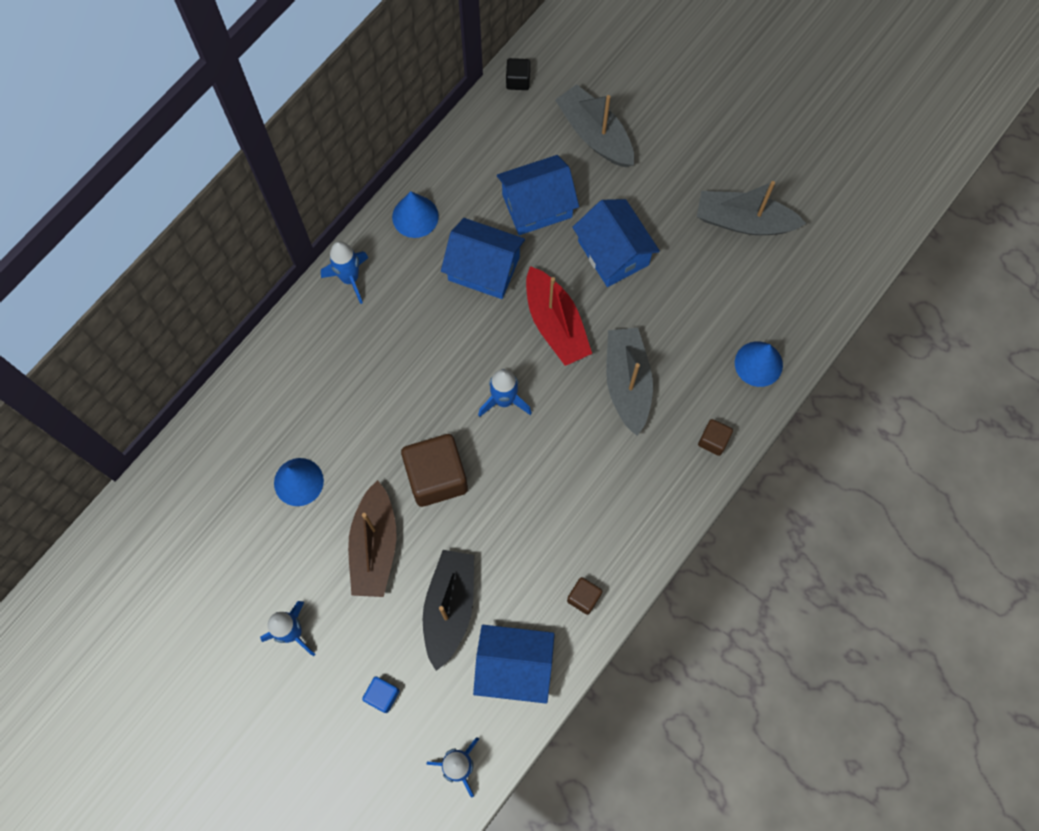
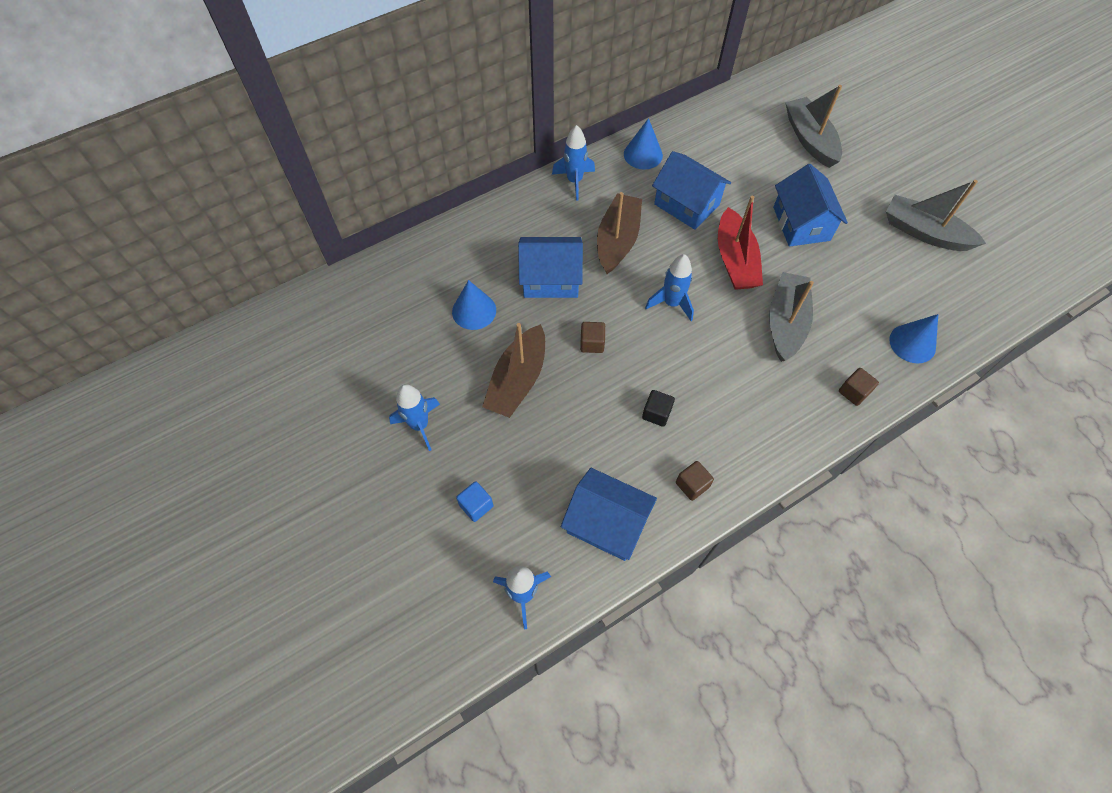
camera: 20 degrees right, 10 degrees down
brown cube [401,434,468,507] -> brown cube [580,322,605,353], size x0.48
black boat [423,550,474,671] -> none
blue house [497,155,579,235] -> blue house moved to [518,237,583,298]
black cube [506,58,530,90] -> black cube moved to [642,390,675,427]
none -> brown boat [597,192,642,274]

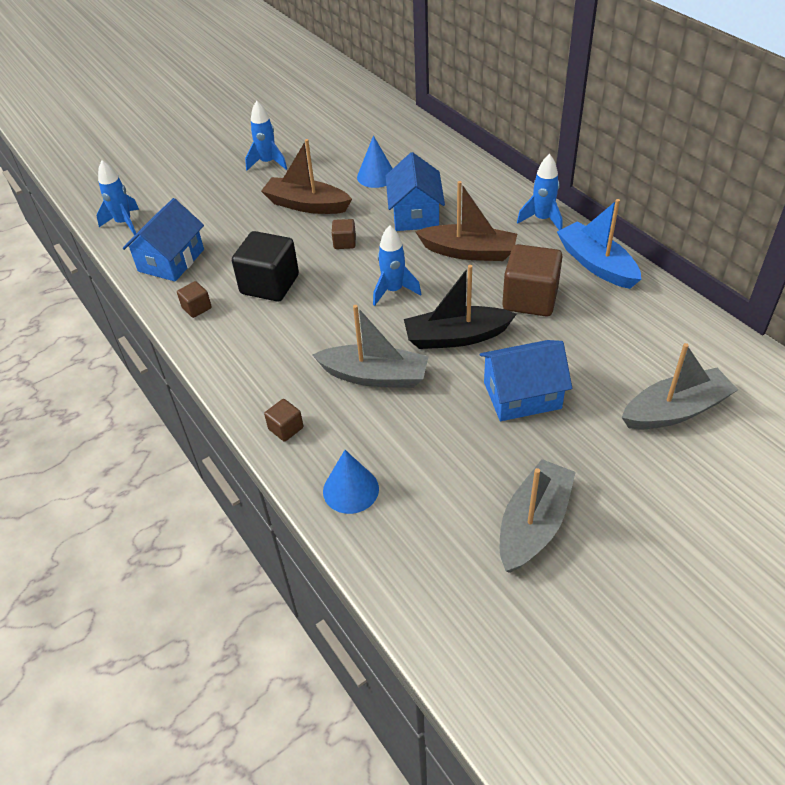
camera: 90 degrees right, 15 degrees down
blue cube [456,481,493,522] -> none
blue cone [624,118,663,169] -> blue boat [557,199,641,289]
black cube [642,390,675,427] -> black cube [232,231,299,302], size x2.07
blue house [652,151,731,230] -> brown cube [502,244,563,316]
red boat [718,196,763,290] -> black boat [404,265,517,349]

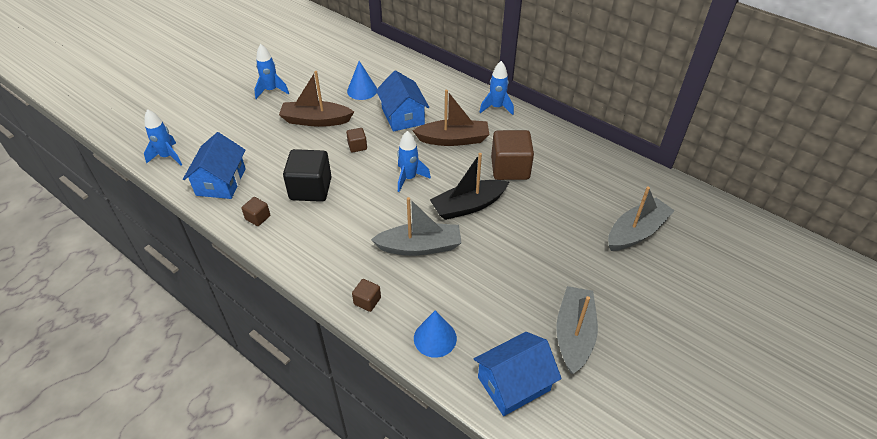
camera: 20 degrees left, 0 degrees up
blue house [480,340,572,421] -> blue house moved to [474,332,562,416]
blue boat [557,199,641,289] -> none

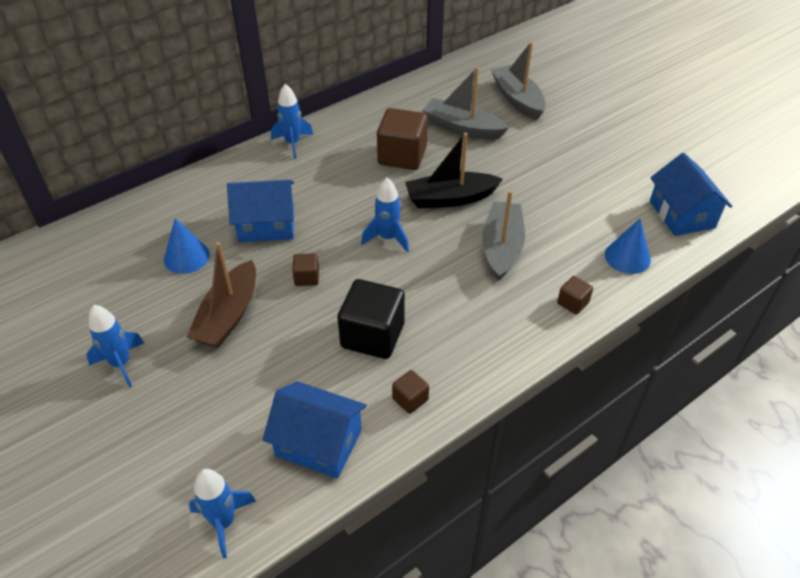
camera: 75 degrees left, 0 degrees up
brown boat [412,90,489,146] -> none
black boat [430,153,509,220] -> black boat turned 90 degrees clockwise [405,133,503,208]
grey boat [556,286,598,374] -> grey boat moved to [422,67,509,140]

